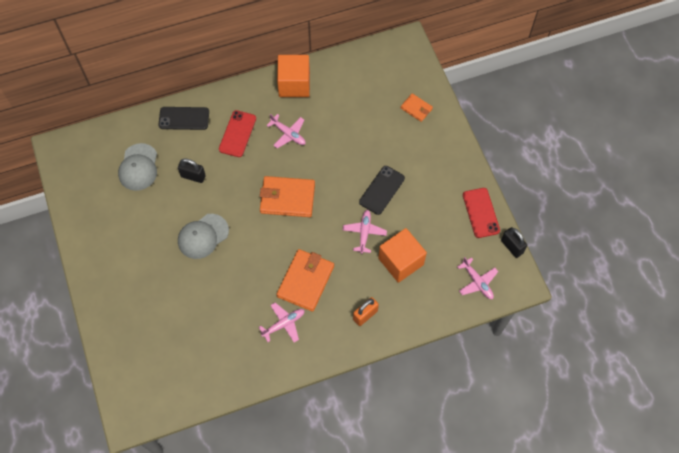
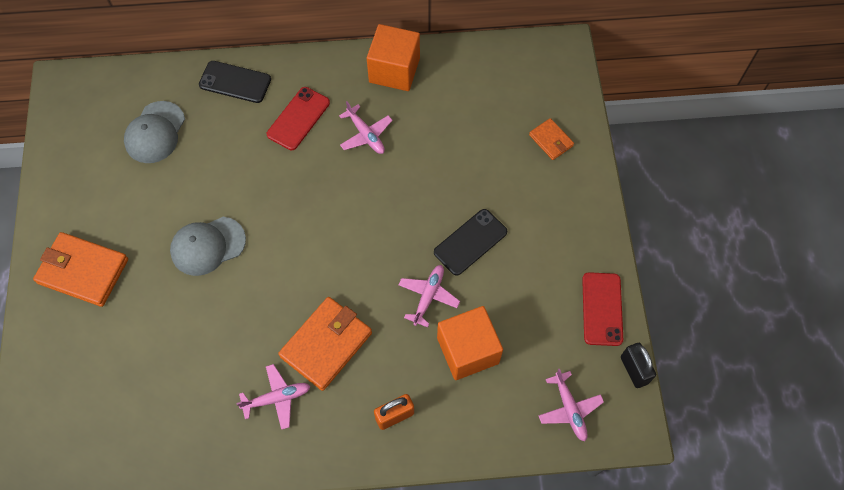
camera: 15 degrees right, 0 degrees up
black padlock [178,158,206,183] -> none
orange wallet [260,176,315,217] -> orange wallet moved to [33,232,128,307]

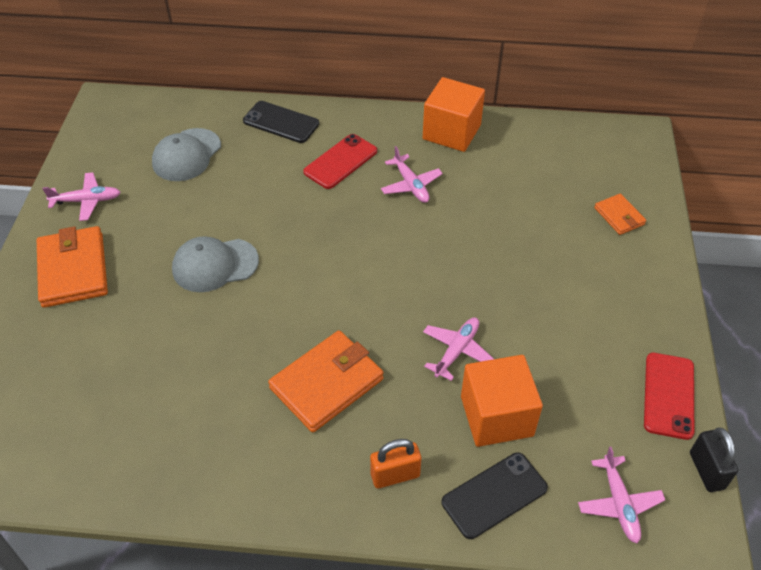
camera: 10 degrees right, 15 degrees down
orange wallet [33,232,128,307] -> orange wallet turned 45 degrees clockwise [37,226,108,308]
pink plane [236,364,311,430] -> pink plane moved to [42,172,121,221]
black phone [434,209,507,276] -> black phone moved to [441,452,548,539]

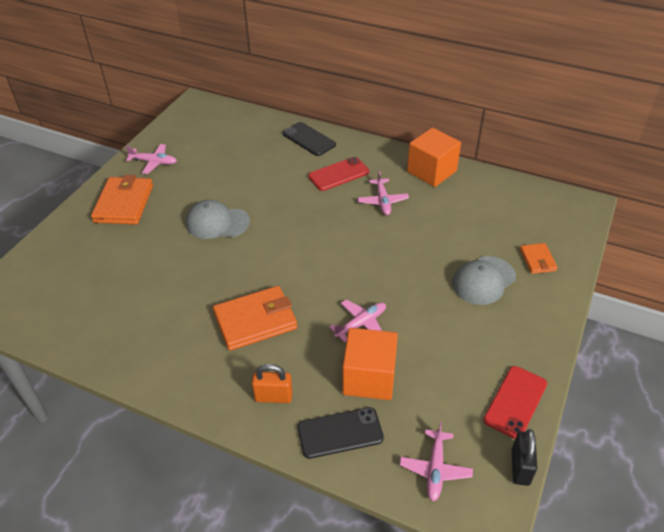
camera: 20 degrees right, 5 degrees down
grey cap [152,128,221,181] -> grey cap moved to [452,256,516,305]

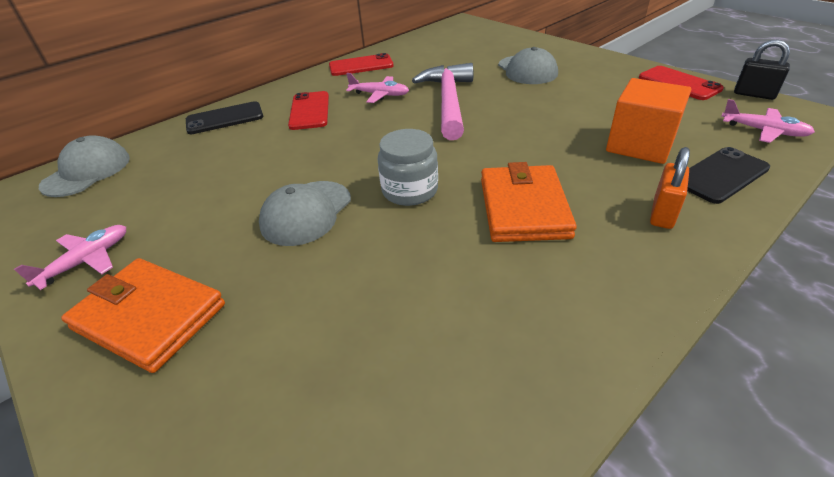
camera: 65 degrees left, 5 degrees down
black phone [298,407,384,459] -> black phone turned 45 degrees clockwise [687,147,770,204]
pink plane [329,299,386,343] -> none
orange cube [407,128,461,187] -> red phone [329,53,394,76]
orange wallet [520,243,558,274] -> none
none -> grey cap [39,135,130,197]
none -> grey jar [377,129,438,206]
none -> pink hammer [412,63,473,140]

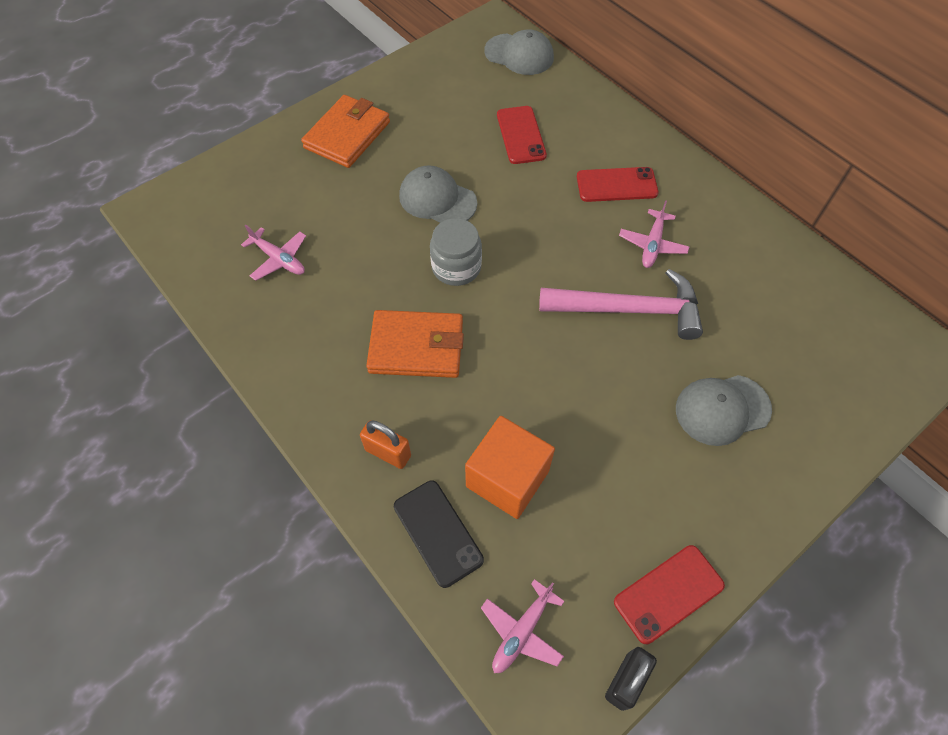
camera: 90 degrees right, 20 degrees up
pink plane [14,225,126,290] -> pink plane moved to [241,225,306,281]
black phone [186,101,263,134] -> none
red phone [329,53,394,76] -> red phone moved to [497,106,547,164]

